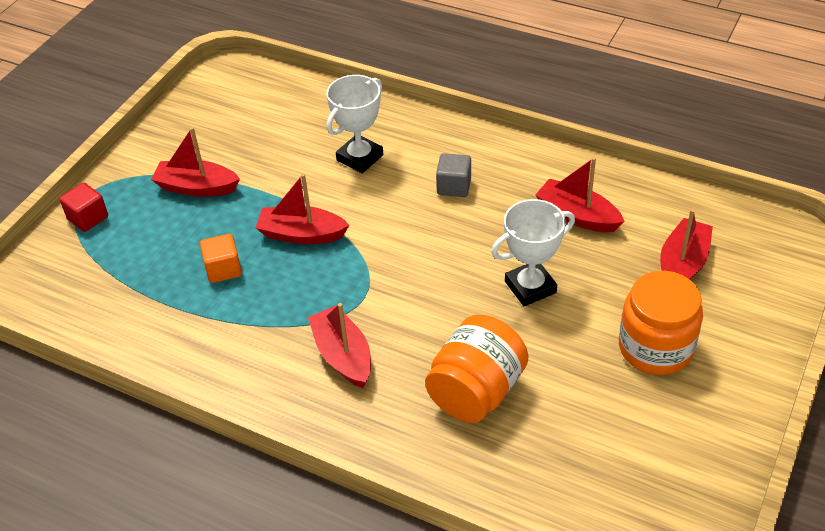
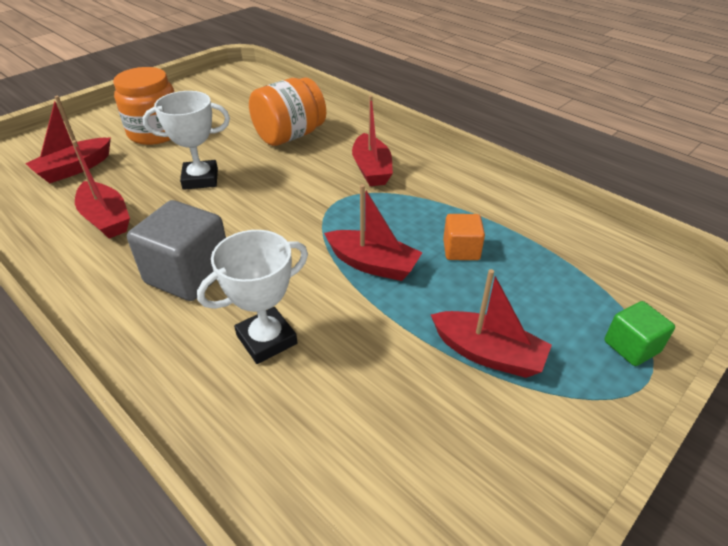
camera: 165 degrees left, 5 degrees down
red cube [60,183,108,232] -> green cube [604,301,675,366]
grey cube [436,153,471,197] -> grey cube [127,200,226,301], size x1.80

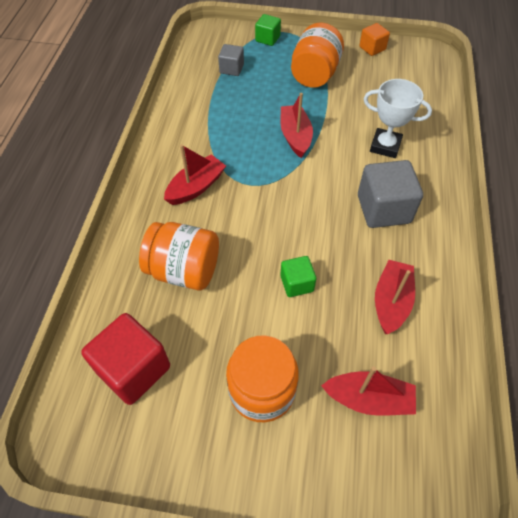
camera: 125 degrees left, 15 degrees up
white trophy [143,91,230,190] -> green cube [280,256,316,297]
red boat [431,269,552,378] -> orange jar [291,23,344,88]
orange cube [443,214,485,260] -> orange cube moved to [359,23,390,56]
none -> red cube [81,313,170,405]
none -> grey cube [218,44,244,76]

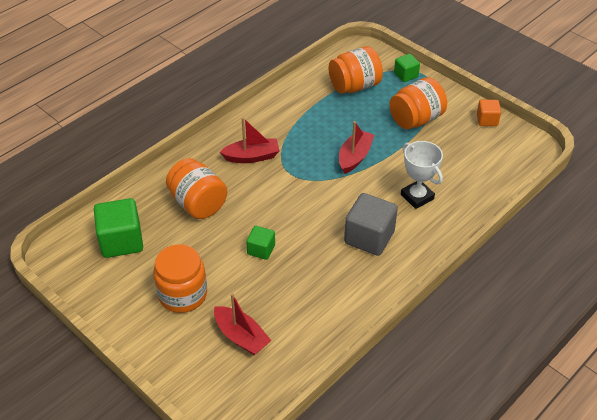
camera: 35 degrees right, 10 degrees down
red cube [81,313,170,405] -> green cube [94,198,143,258]
grey cube [218,44,244,76] -> orange jar [329,46,383,94]
red boat [375,260,415,334] -> none

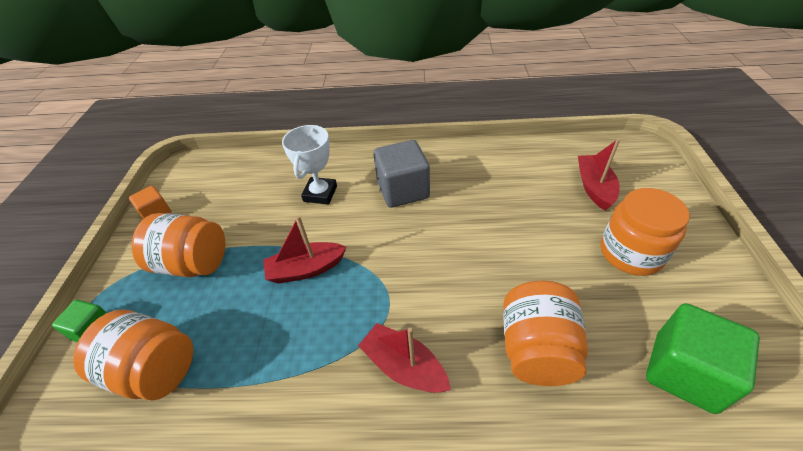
camera: 130 degrees left, 0 degrees up
green cube [246,226,275,260] -> none

